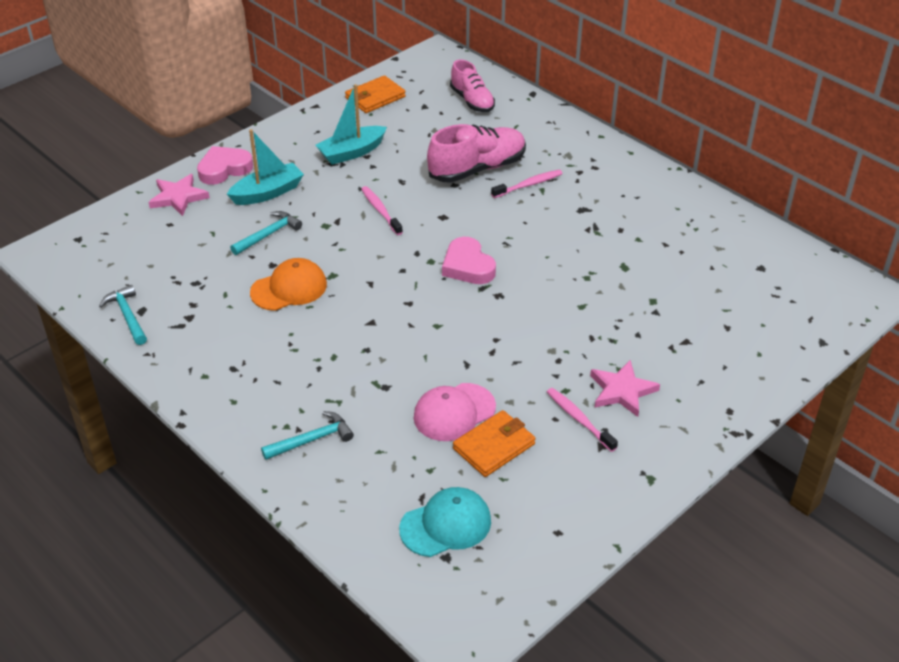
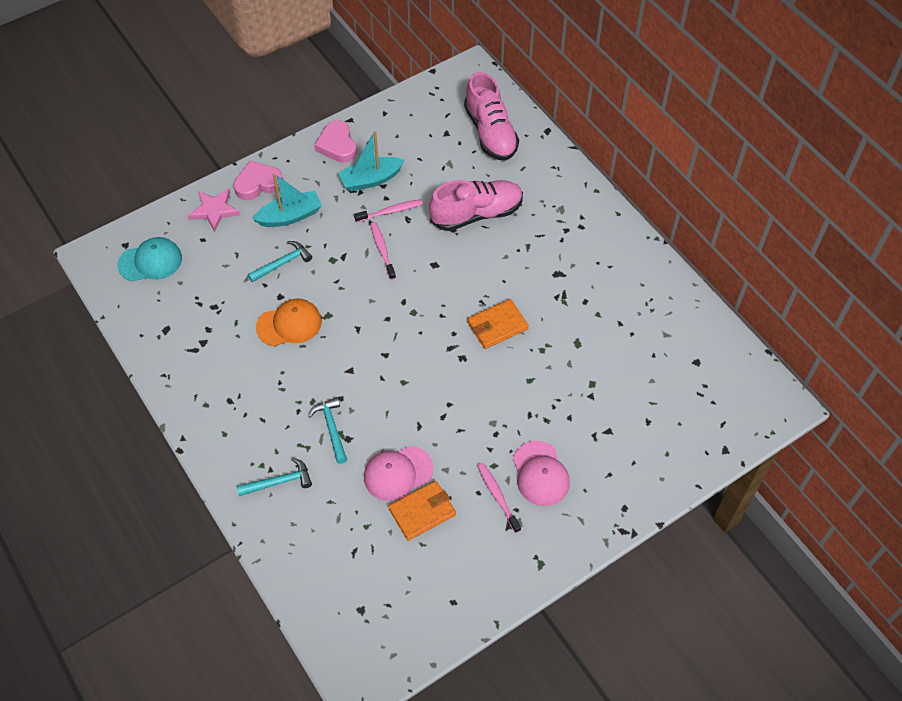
camera: 10 degrees right, 15 degrees up
turquoise hammer [99,285,147,345] -> turquoise hammer moved to [308,397,347,464]
orange wallet [345,75,406,113] -> orange wallet moved to [467,299,529,349]
turquoise cap [399,487,491,557] -> turquoise cap moved to [117,237,182,282]
pink heart [442,237,496,284] -> pink heart moved to [314,120,357,163]
pink shoe [450,60,495,112] -> pink shoe [464,72,519,161], size x1.52
pink toothbrush [491,170,563,198] -> pink toothbrush moved to [354,199,423,223]
pink star [590,360,660,417] -> pink cap [513,441,570,506]

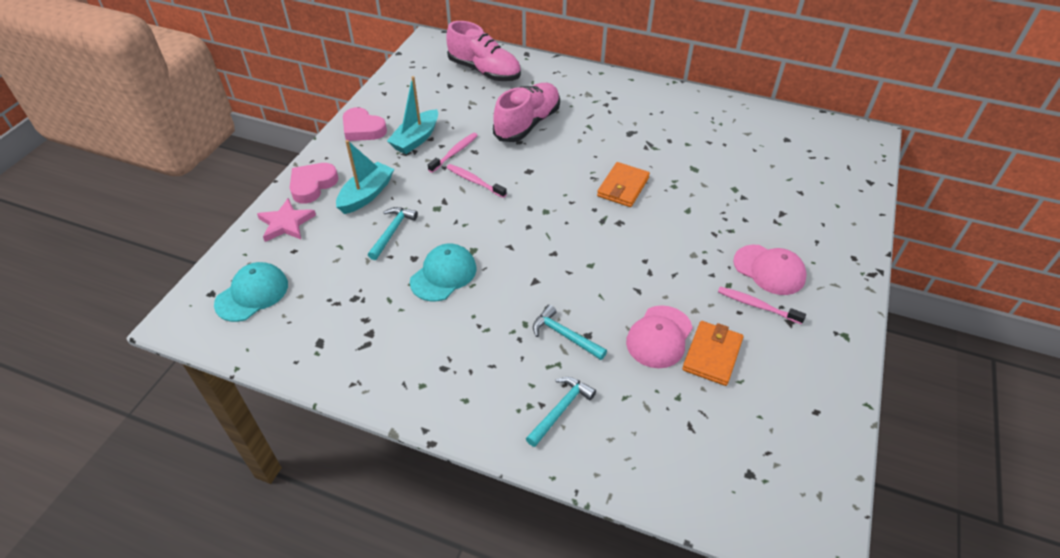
camera: 35 degrees left, 10 degrees down
orange cap [256,299,322,346] -> turquoise cap [410,243,477,302]

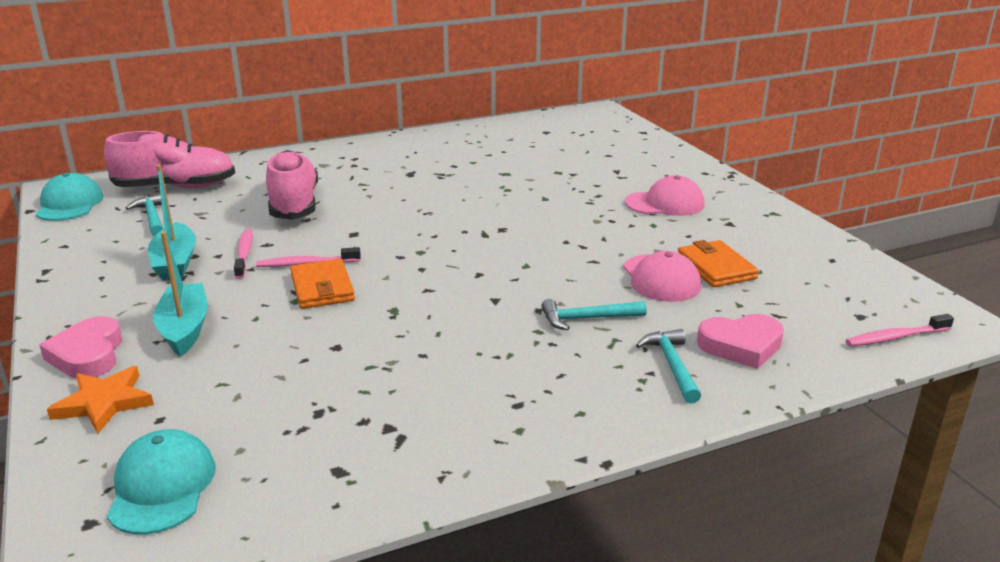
camera: 45 degrees left, 20 degrees down
pink star [257,198,316,242] -> orange star [47,366,154,433]
pink heart [343,107,387,141] -> pink heart moved to [697,314,784,369]
turquoise hammer [368,207,418,260] -> turquoise hammer moved to [126,194,163,236]
turquoise cap [410,243,477,302] -> turquoise cap moved to [36,173,103,221]
orange wallet [597,162,650,207] -> orange wallet moved to [290,259,355,309]
pink toothbrush [718,287,806,324] -> pink toothbrush moved to [845,314,954,347]

